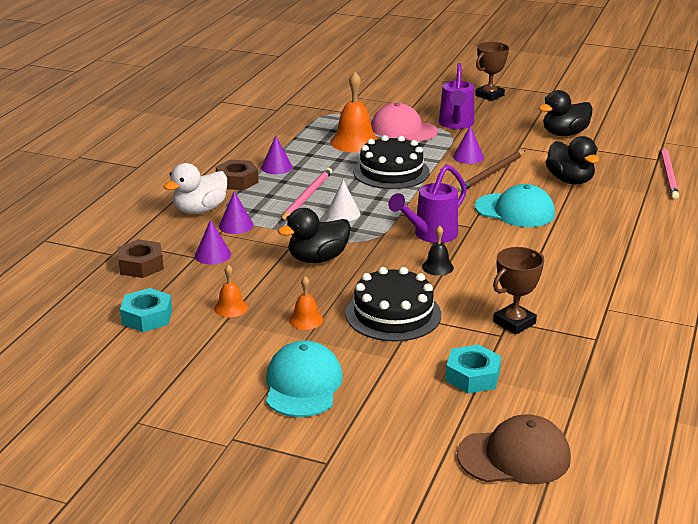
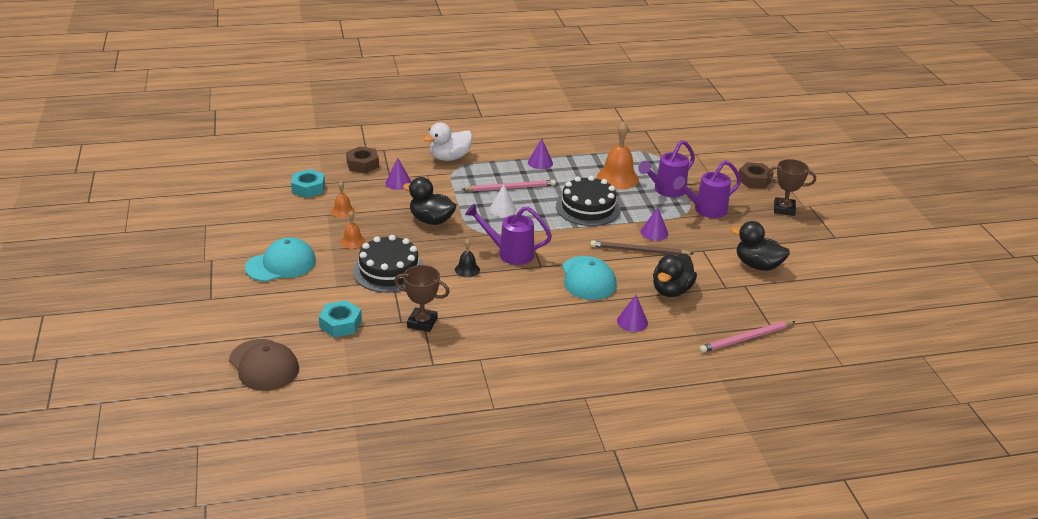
camera: 55 degrees right, 5 degrees up
white duck [163,163,227,214] -> white duck turned 45 degrees counterclockwise [423,123,473,161]
brown nut [216,160,259,190] -> brown nut moved to [739,162,774,189]
purple cone [219,191,254,234] -> purple cone moved to [617,295,648,332]
pink cap [371,103,438,141] -> purple watering can [638,140,695,197]

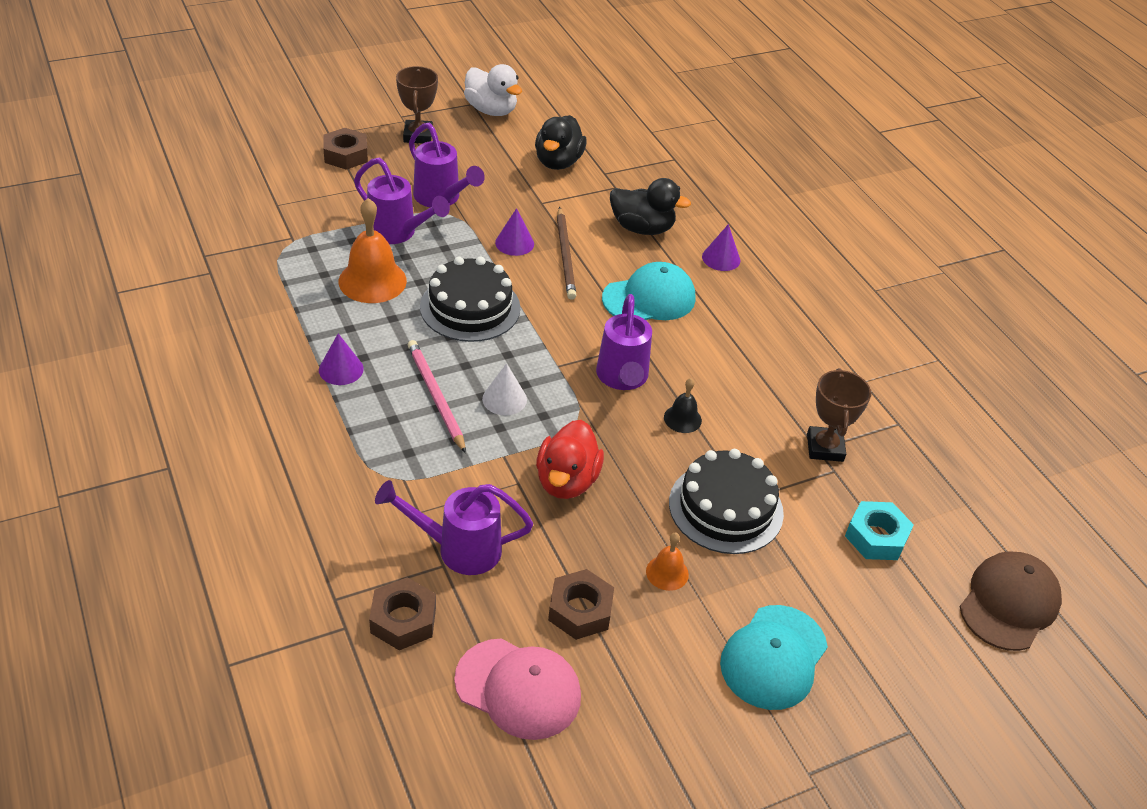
camera: 105 degrees left, 10 degrees up
turquoise cap [245,237,316,282] -> turquoise cap turned 105 degrees counterclockwise [720,605,828,710]
turquoise nut [291,169,325,198] -> pink cap [454,638,581,740]
orange bell [331,181,355,218] -> brown nut [548,569,614,640]
purple cone [386,158,412,190] -> purple watering can [375,480,533,575]
black duck [403,177,456,225] -> red duck [536,420,604,499]
white duck [423,123,473,161] -> white duck moved to [464,64,522,116]
pink pencil [699,321,795,353] -> none

